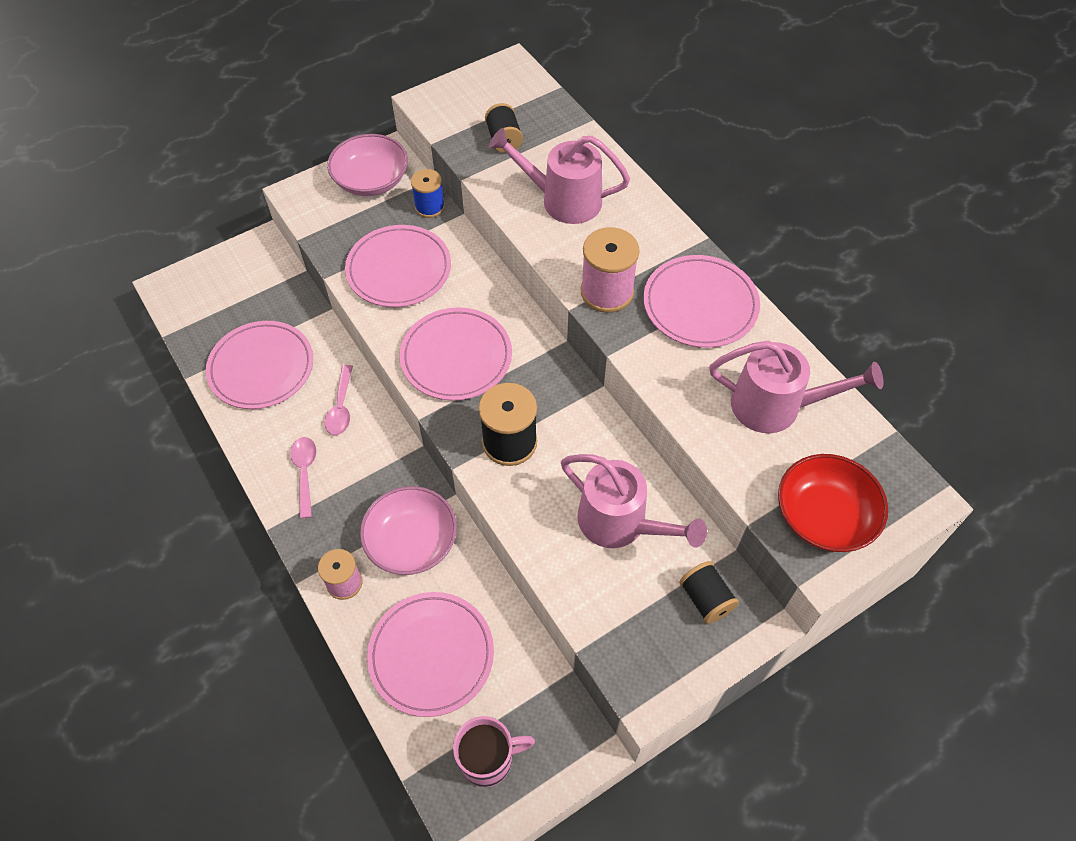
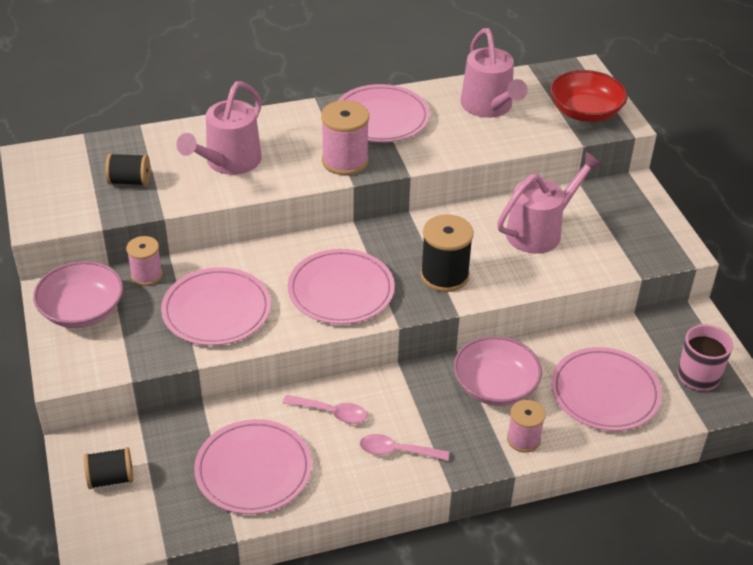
camera: 75 degrees left, 15 degrees down
blue spool [411,169,445,218] -> pink spool [126,236,163,286]
black spool [679,561,739,624] -> black spool moved to [84,447,133,489]
pink watering can [709,341,884,433] -> pink watering can turned 135 degrees clockwise [461,28,528,118]

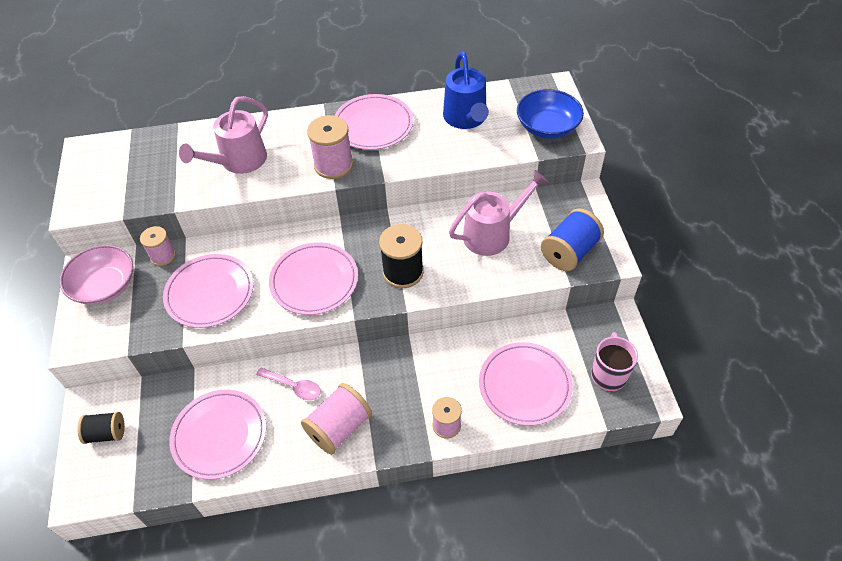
camera: 10 degrees right, 10 degrees up
black spool [105,153,150,186] -> none
pink spoon [360,434,450,461] -> pink spool [301,383,372,455]
pink bowl [454,336,542,406] -> none
pink watering can [461,28,528,118] -> blue watering can [443,51,489,129]
red bowl [550,70,627,122] -> blue bowl [517,89,584,139]
none -> blue spool [541,208,604,271]

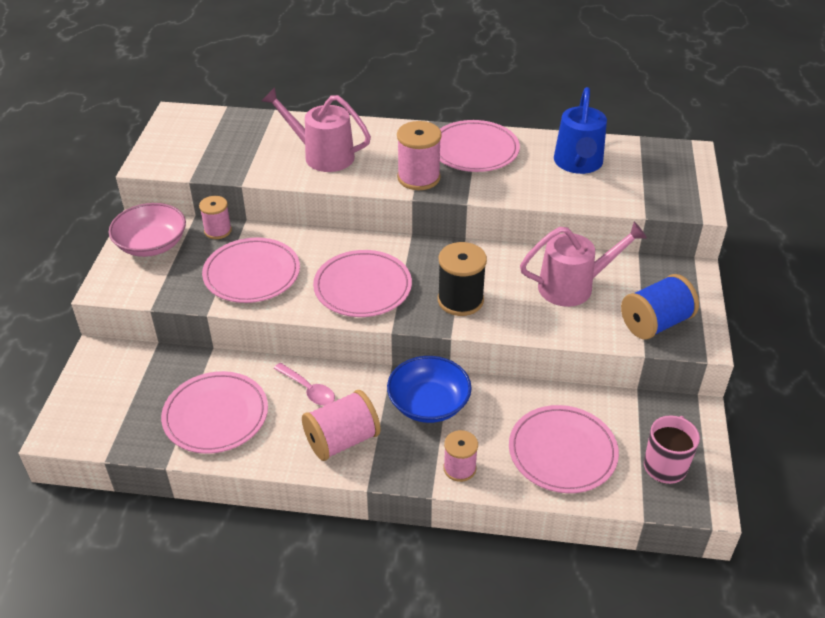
camera: 15 degrees right, 10 degrees down
black spool [77,412,125,444] -> none
pink watering can [179,96,268,174] -> pink watering can turned 60 degrees clockwise [262,87,371,172]
blue bowl [517,89,584,139] -> blue bowl moved to [387,356,472,423]

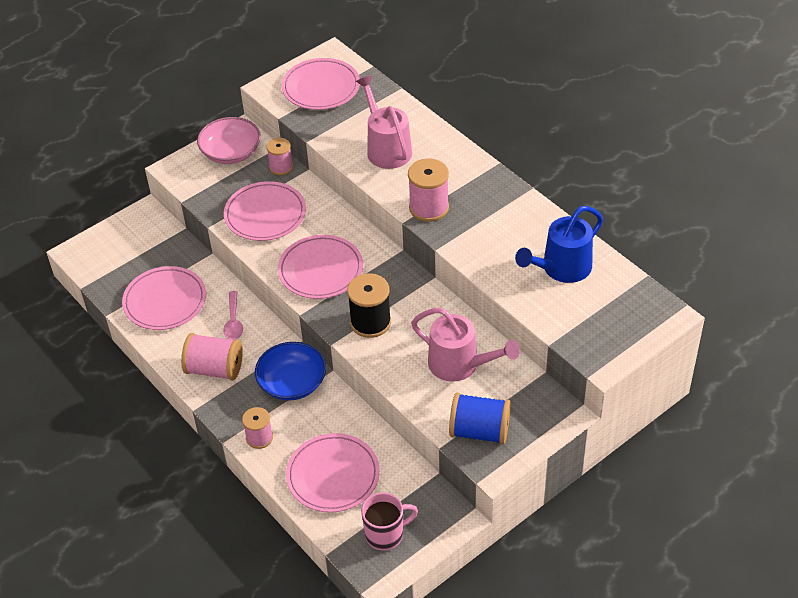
camera: 45 degrees right, 5 degrees up
pink plate [440,120,520,172] -> pink plate moved to [282,58,360,110]

